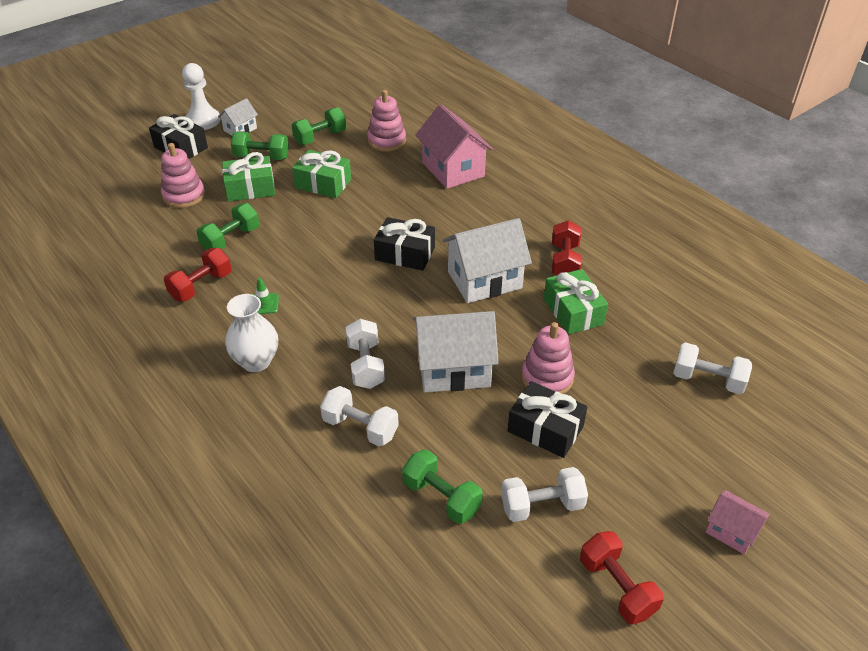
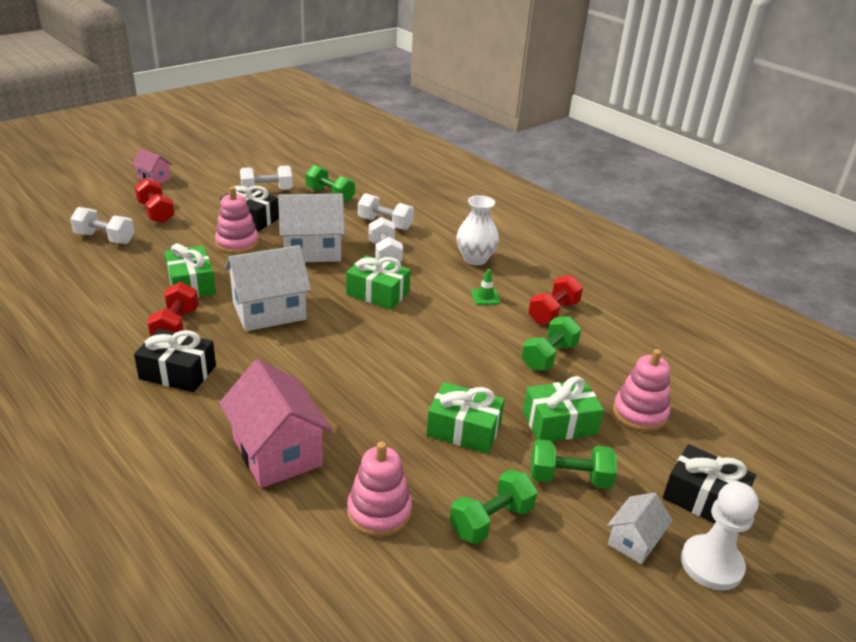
camera: 175 degrees right, 10 degrees down
black gift [374,217,435,271] -> black gift moved to [134,329,216,392]
red dumbbell [580,531,664,625] -> red dumbbell moved to [134,178,175,223]
none -> green gift [346,255,411,310]

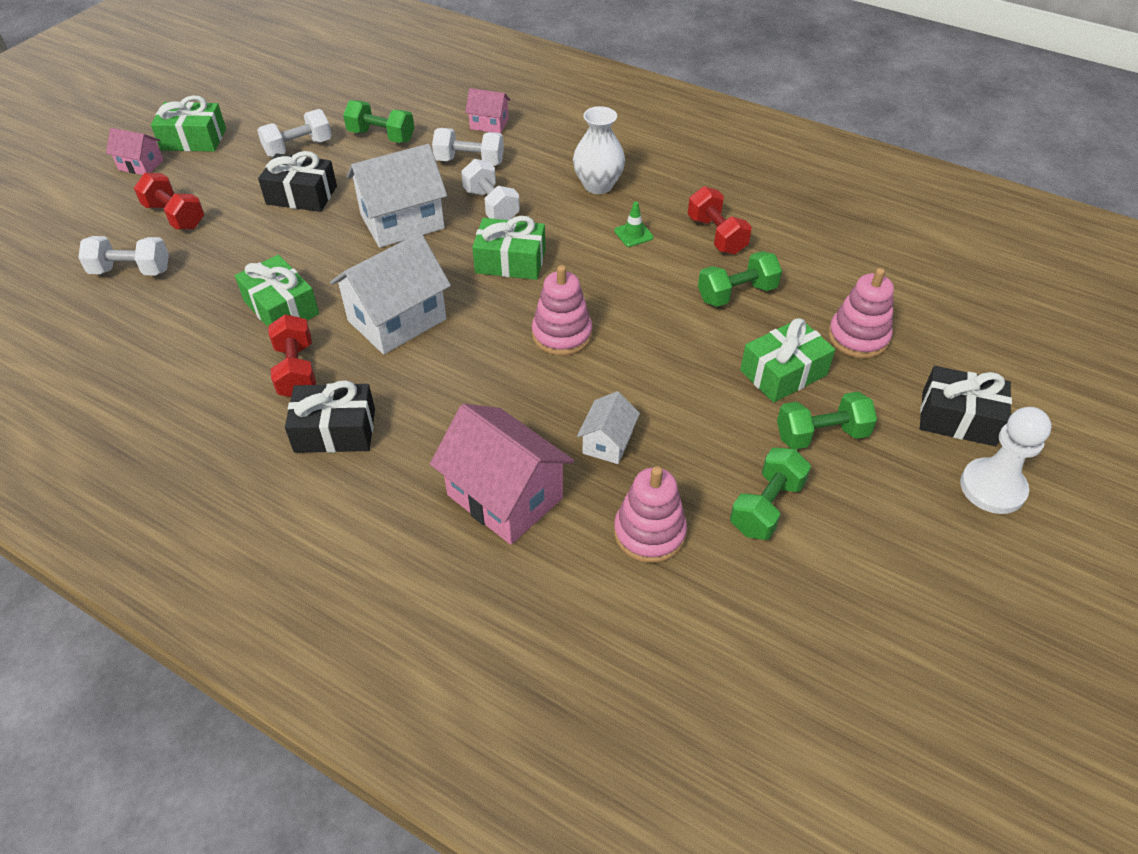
camera: 15 degrees left, 15 degrees up
pink stacking toy [215,187,259,254] -> pink stacking toy moved to [532,265,592,356]
green gift [426,382,505,454] -> green gift moved to [151,95,226,152]
green dumbbell [522,316,581,371] -> green dumbbell turned 45 degrees clockwise [698,251,782,307]
red dumbbell [528,275,583,325] -> red dumbbell turned 45 degrees counterclockwise [688,186,752,255]
white house [607,492,673,565] -> white house moved to [577,391,640,464]
none -> pink house [465,88,511,133]

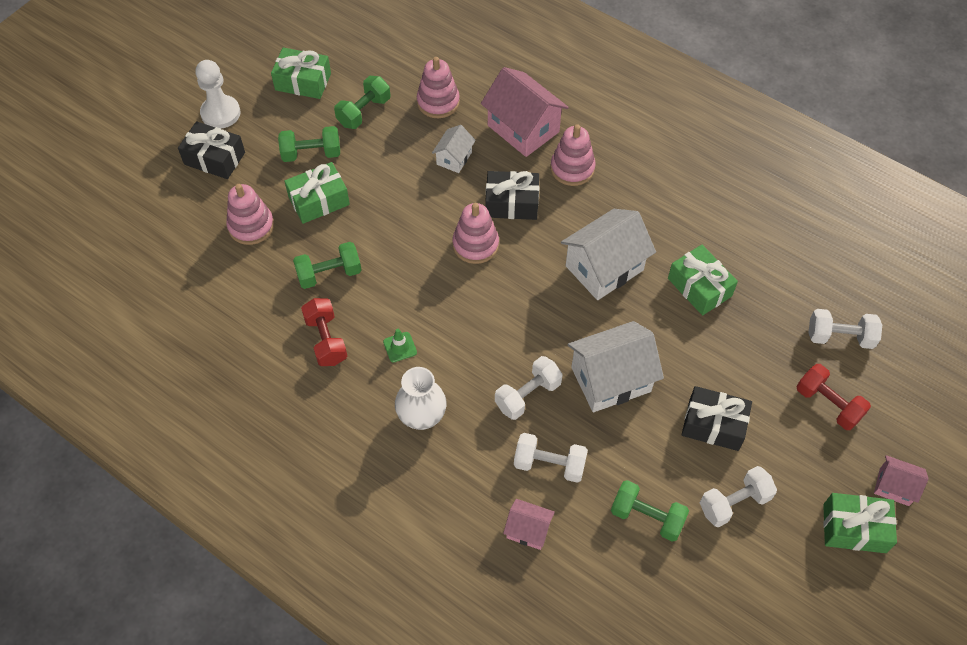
camera: 175 degrees left, 10 degrees up
red dumbbell [268,314,316,397] -> none
black gift [285,380,375,453] -> black gift moved to [485,171,539,220]
white dumbbell [461,159,520,220] -> white dumbbell turned 75 degrees clockwise [495,356,563,420]
green gift [472,216,546,280] -> green gift moved to [271,47,331,99]
none -> pink stacking toy [550,124,596,186]

